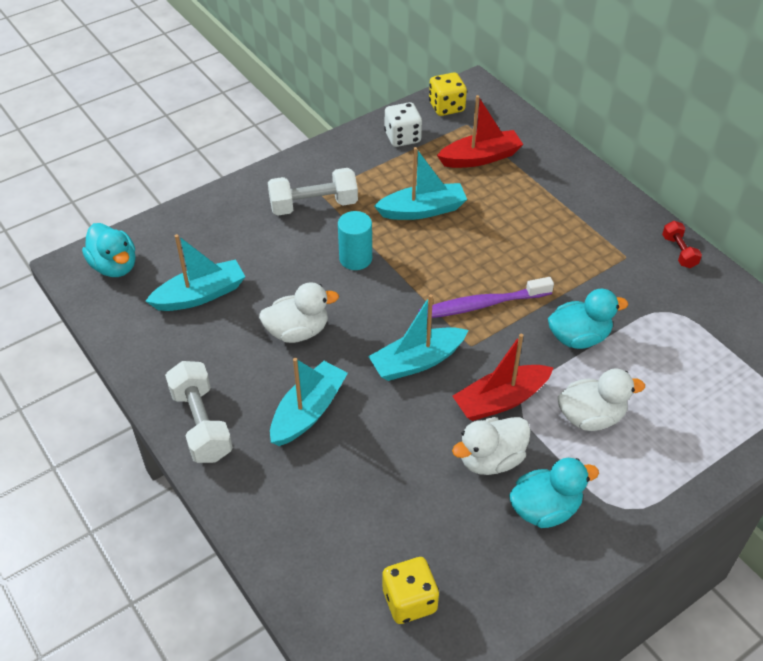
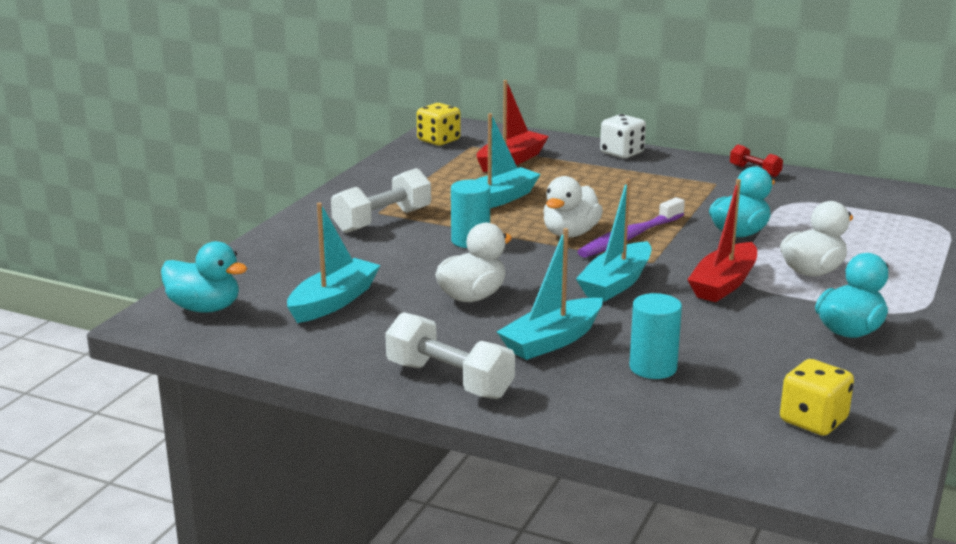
camera: 30 degrees left, 25 degrees down
turquoise boat [270,358,348,446] -> turquoise boat turned 135 degrees counterclockwise [497,228,603,360]
white dice [384,102,422,147] -> white dice moved to [600,114,646,158]
white duck [452,417,531,475] -> white duck moved to [543,176,603,238]
none -> turquoise cylinder [629,293,682,379]

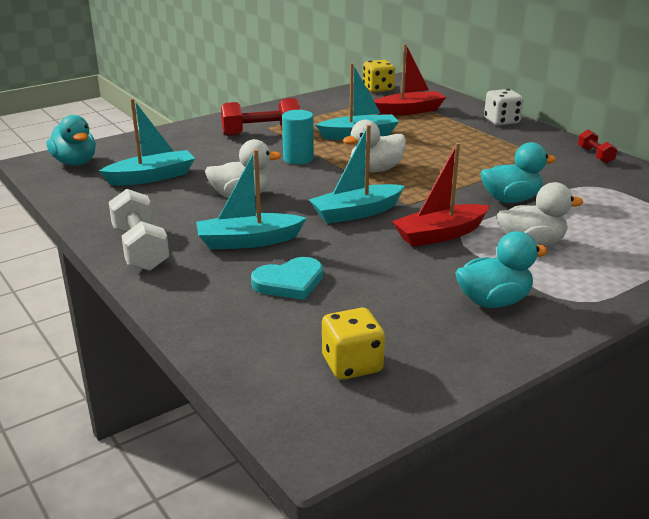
camera: 30 degrees right, 5 degrees up
white dumbbell [331,168,431,233] -> red dumbbell [221,98,301,136]
purple toothbrush [577,197,685,258] -> none
turquoise cylinder [629,293,682,379] -> turquoise heart [251,257,323,300]

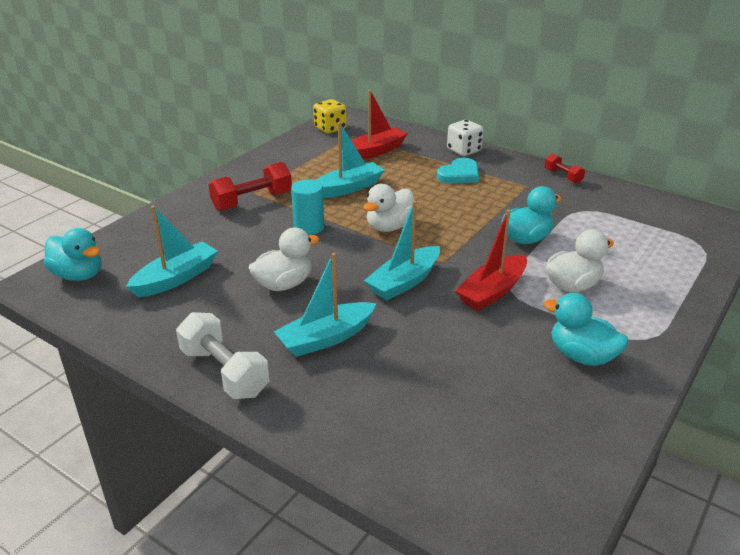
camera: 20 degrees left, 5 degrees up
turquoise heart [251,257,323,300] -> turquoise heart moved to [437,158,479,183]
yellow dice [322,308,385,380] -> none
turquoise duck [456,231,548,308] -> turquoise duck turned 105 degrees counterclockwise [544,293,628,366]

